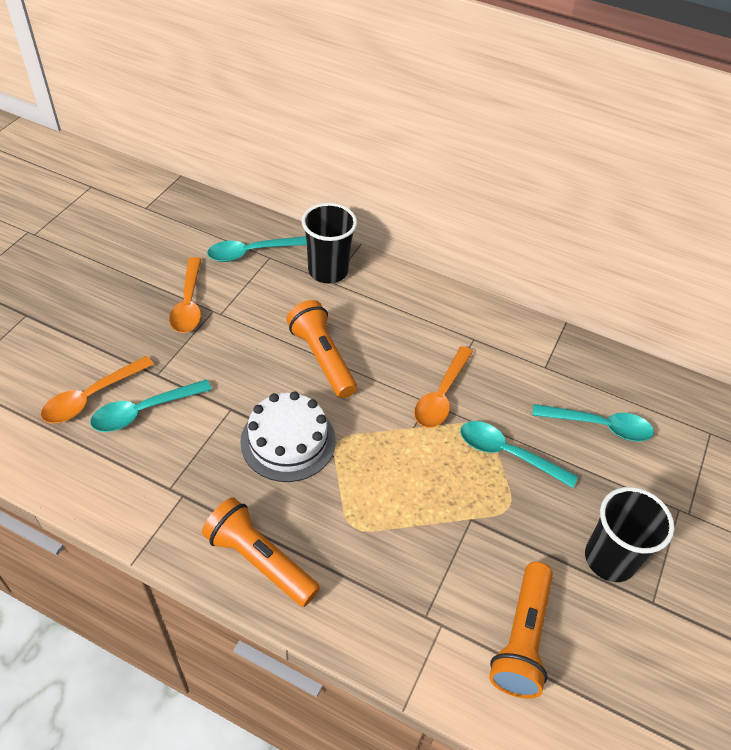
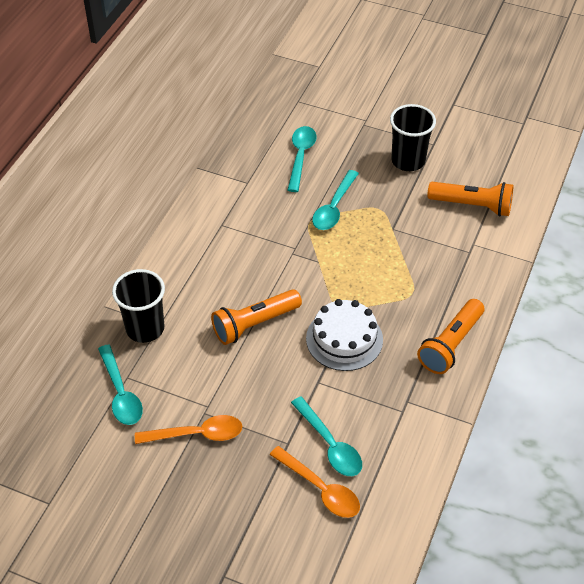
camera: 90 degrees left, 0 degrees up
orange spoon [414,346,473,428] -> none

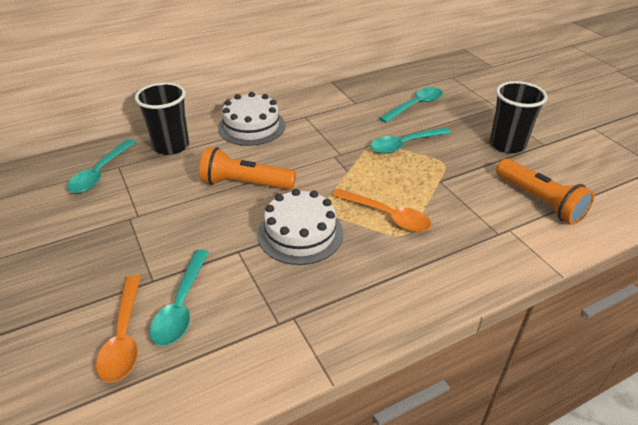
camera: 40 degrees right, 10 degrees down
orange spoon [135,415,242,444] -> orange spoon moved to [332,188,432,232]
orange flashlight [417,299,484,374] -> none
none -> white cake [218,92,285,146]

